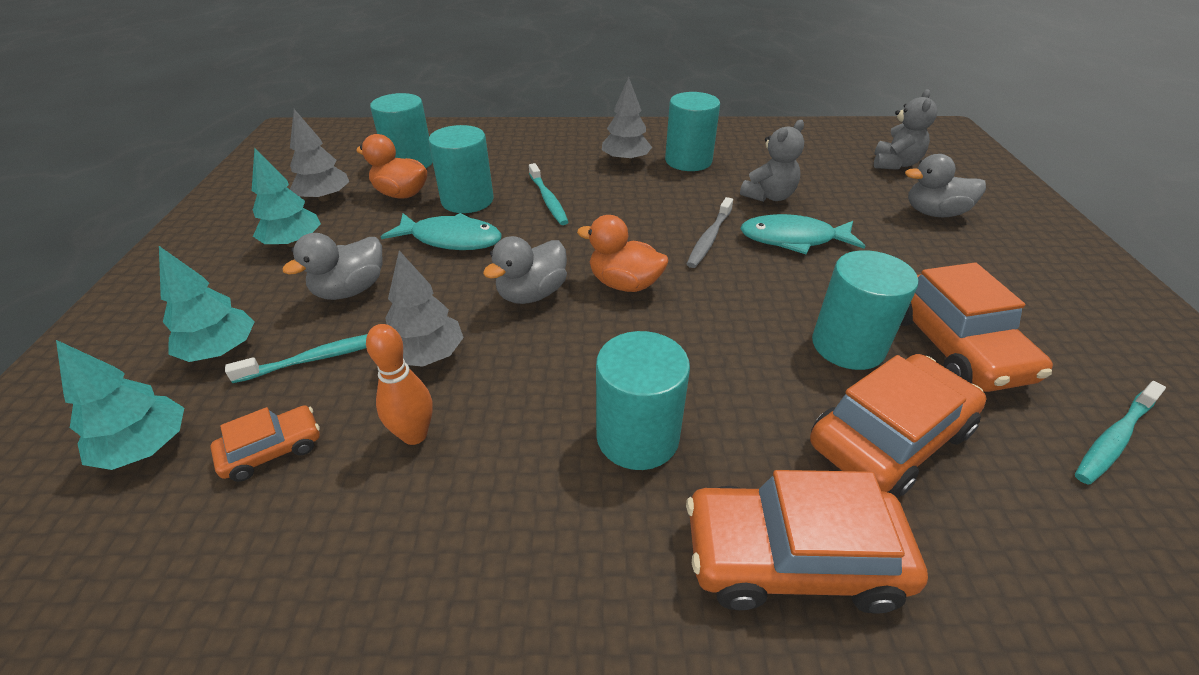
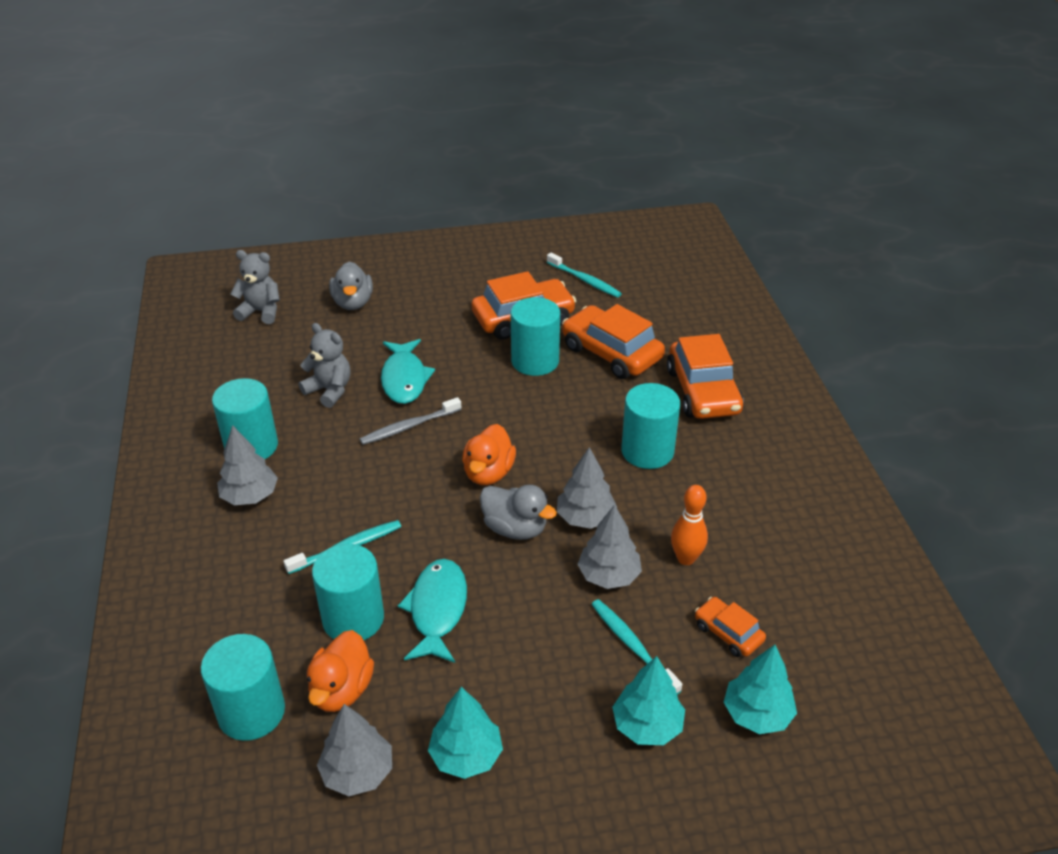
camera: 100 degrees left, 0 degrees up
grey duck [282,233,382,300] -> none
grey toothbrush [687,197,733,268] -> grey toothbrush turned 135 degrees clockwise [360,397,461,445]
none -> grey tree [557,447,617,529]

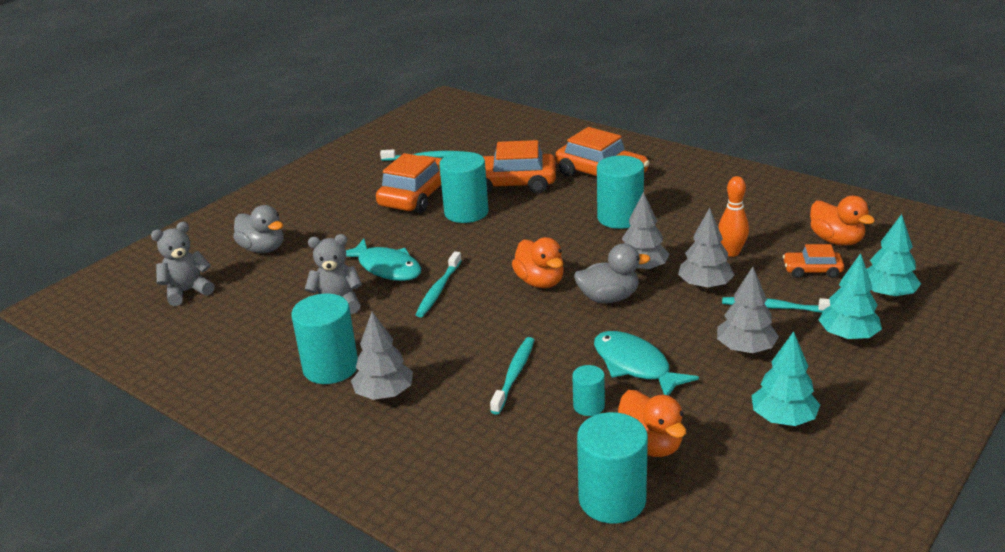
camera: 40 degrees left, 10 degrees down
turquoise cylinder [312,544,384,640] -> turquoise cylinder [572,365,605,416], size x0.52
grey tree [317,704,392,796] -> grey tree moved to [717,267,779,353]
grey toothbrush [360,397,461,445] -> turquoise toothbrush [415,251,462,317]
none -> orange duck [810,196,875,246]

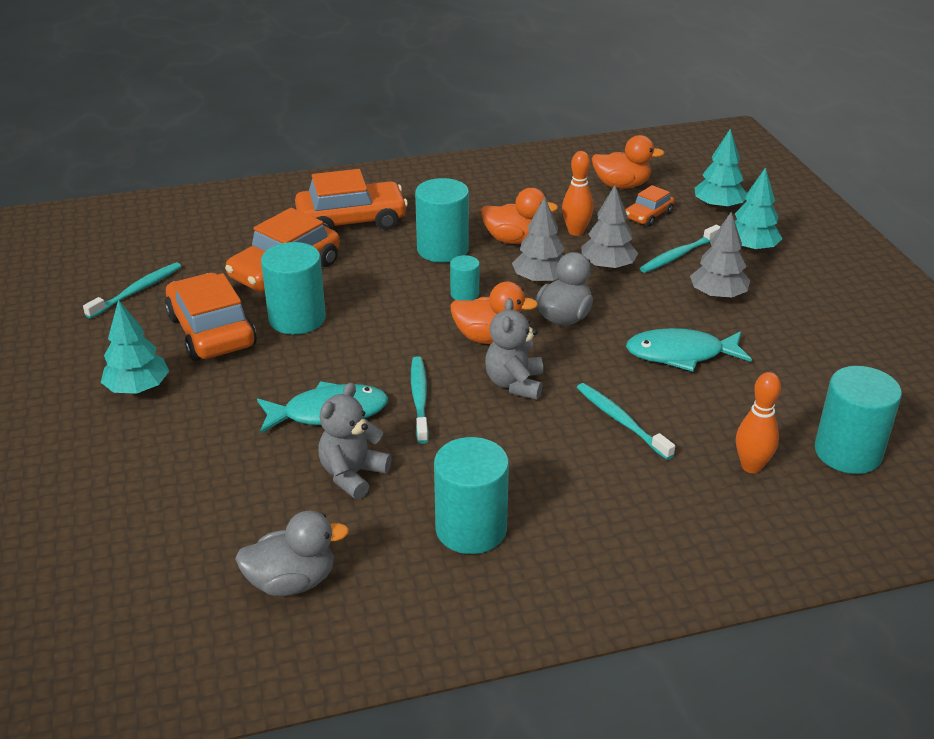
camera: 55 degrees left, 5 degrees up
grey teddy bear [151,222,214,306] -> grey teddy bear moved to [485,298,543,400]
grey duck [233,205,284,253] -> grey duck moved to [235,511,349,596]
grey tree [351,312,413,400] -> none
turquoise toothbrush [415,251,462,317] -> turquoise toothbrush turned 150 degrees counterclockwise [411,356,429,444]
turquoise cylinder [572,365,605,416] -> turquoise cylinder moved to [450,255,480,300]
orange duck [618,390,686,457] -> orange duck moved to [481,188,558,244]
turquoise tree [751,331,820,426] -> turquoise tree moved to [101,300,169,394]
none -> orange bowling pin [736,372,781,473]

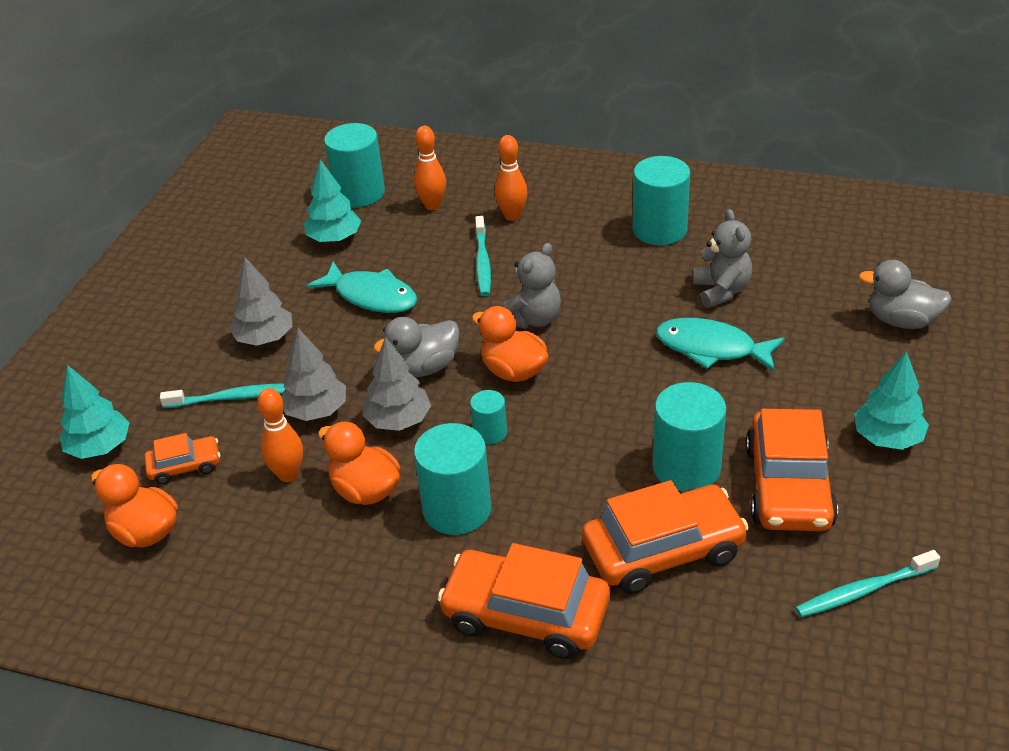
camera: 145 degrees left, 5 degrees up
grey duck [235,511,349,596] -> grey duck moved to [859,260,952,329]
grey teddy bear [318,382,392,499] -> grey teddy bear turned 75 degrees counterclockwise [693,209,752,308]
turquoise toothbrush [411,356,429,444] -> none
turquoise tree [735,167,783,252] -> turquoise tree moved to [304,159,362,243]
none -> orange bowling pin [495,135,527,221]

